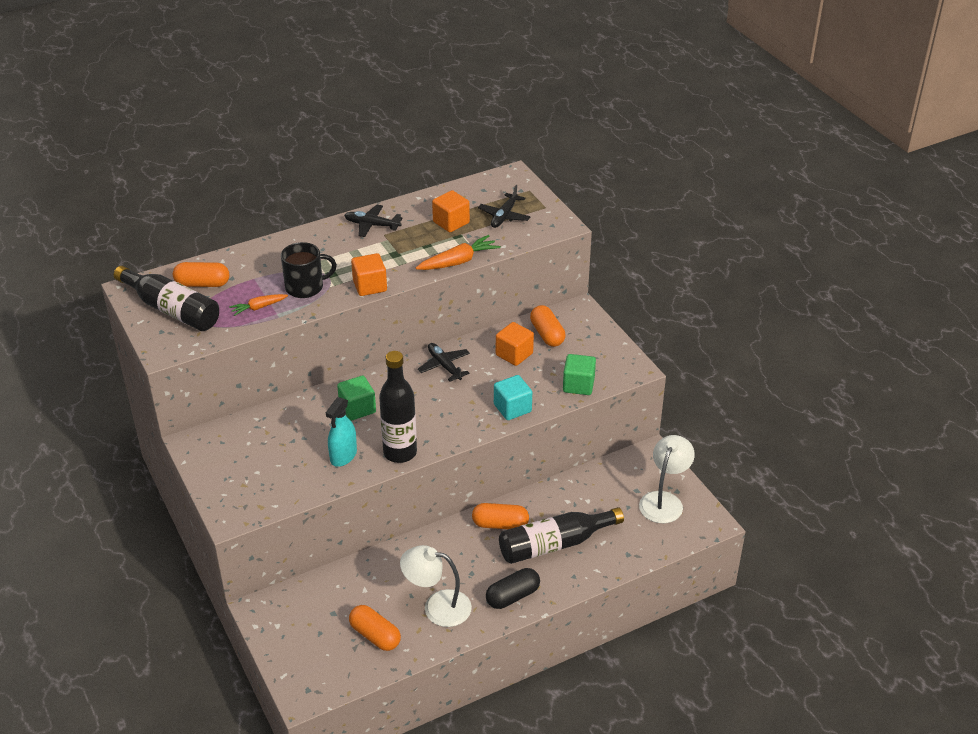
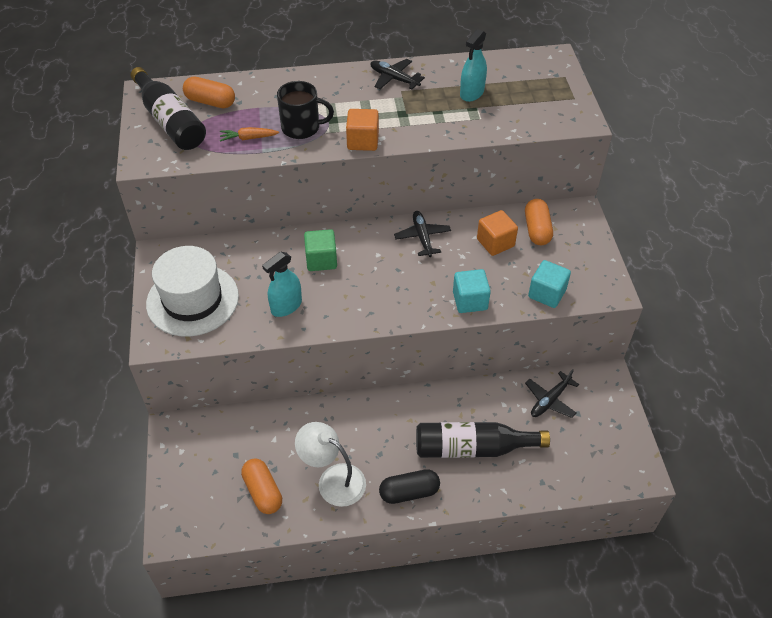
camera: 20 degrees right, 10 degrees up
black bottle [379,351,417,463] -> none
orange carrot [416,235,501,270] -> none
orange cube [432,190,470,232] -> turquoise spray bottle [460,29,487,102]
orange capsule [472,503,529,529] -> none
black plane [478,185,531,228] -> black plane moved to [525,369,579,418]
green cube [563,354,596,395] -> turquoise cube [528,260,571,308]
white lamp [639,435,695,523] -> none
none -> white hat [146,246,239,337]

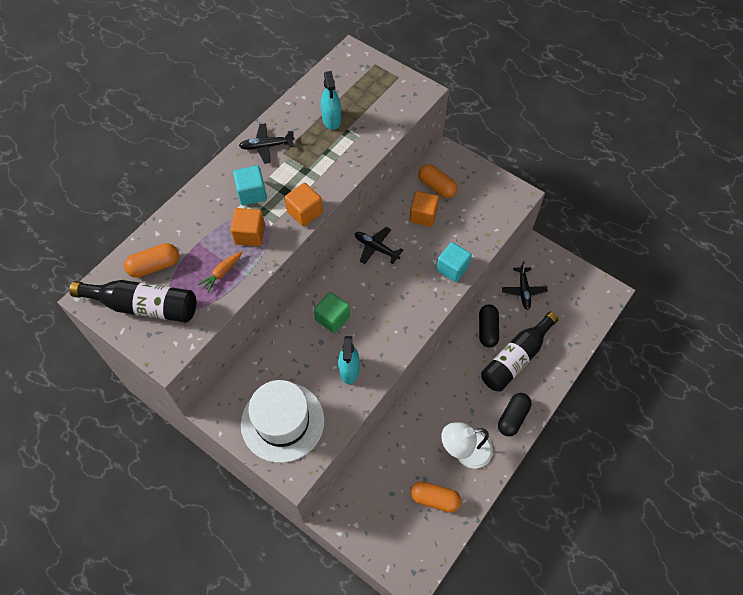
camera: 45 degrees left, 10 degrees up
black mug [277,81,334,139] -> orange cube [230,208,265,246]
turquoise cube [528,260,571,308] -> turquoise cube moved to [233,165,267,205]
none -> black capsule [479,305,499,347]

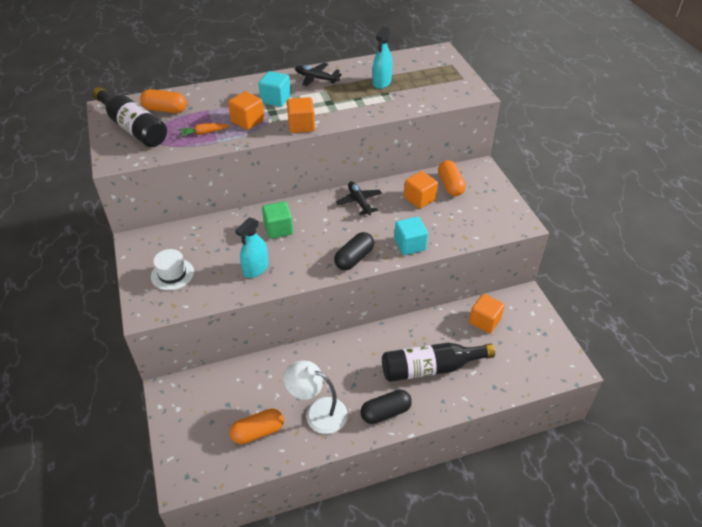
camera: 35 degrees right, 15 degrees down
white hat [241,380,325,463] -> white hat [151,249,194,290], size x0.53
orange capsule [411,481,461,513] -> orange capsule turned 75 degrees counterclockwise [230,408,284,444]
black capsule [479,305,499,347] -> black capsule moved to [334,232,374,270]
black plane [502,261,548,310] -> orange cube [469,294,505,333]

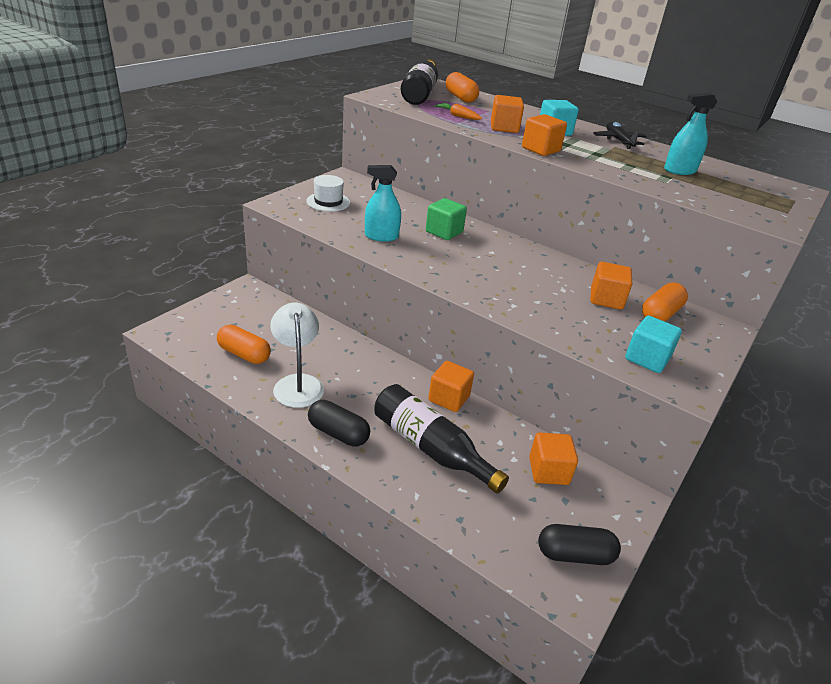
camera: 50 degrees right, 10 degrees down
black capsule [334,232,374,270] -> black capsule moved to [538,524,621,565]
black plane [336,181,382,216] -> none
turquoise cube [394,217,428,255] -> turquoise cube moved to [625,316,682,373]
none -> orange cube [429,361,474,412]

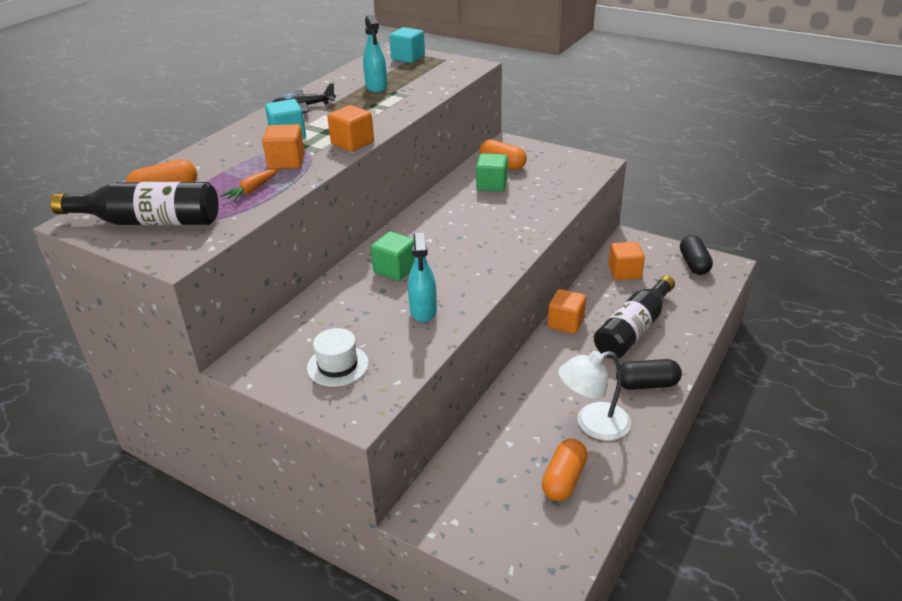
camera: 90 degrees left, 0 degrees up
black capsule [308,400,370,447] -> black capsule turned 60 degrees clockwise [616,359,682,390]
orange cube [590,262,632,309] -> green cube [476,153,508,192]
turquoise cube [625,316,682,373] -> turquoise cube moved to [389,27,425,63]

